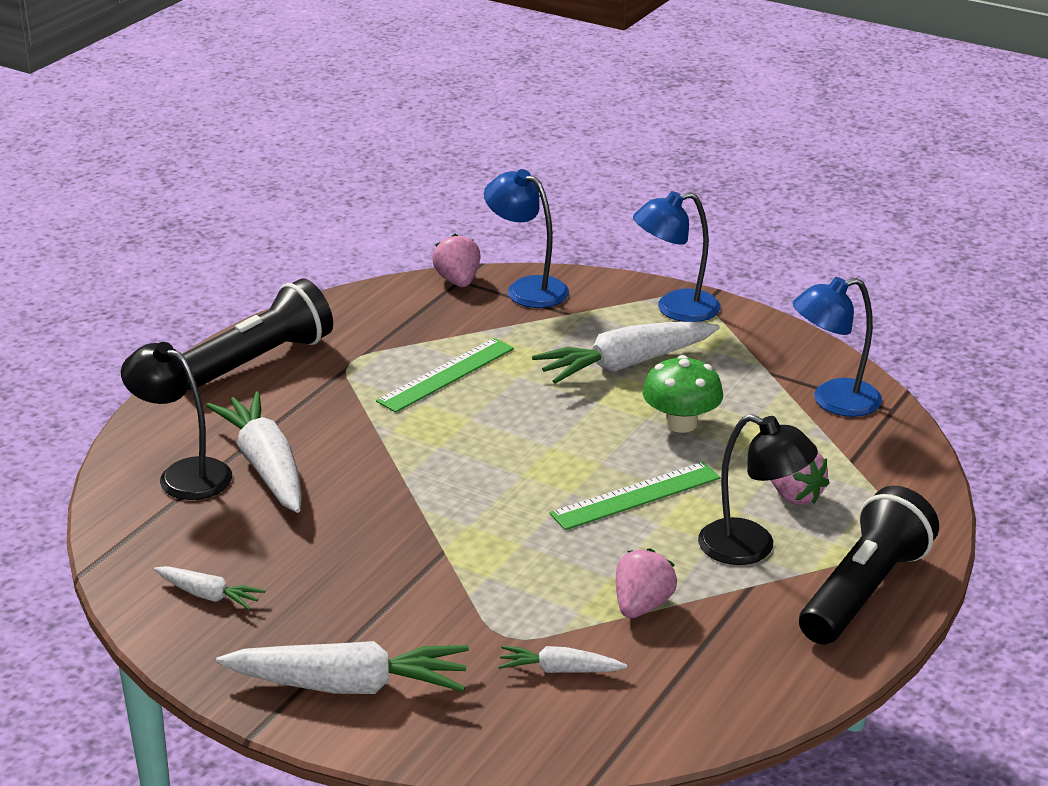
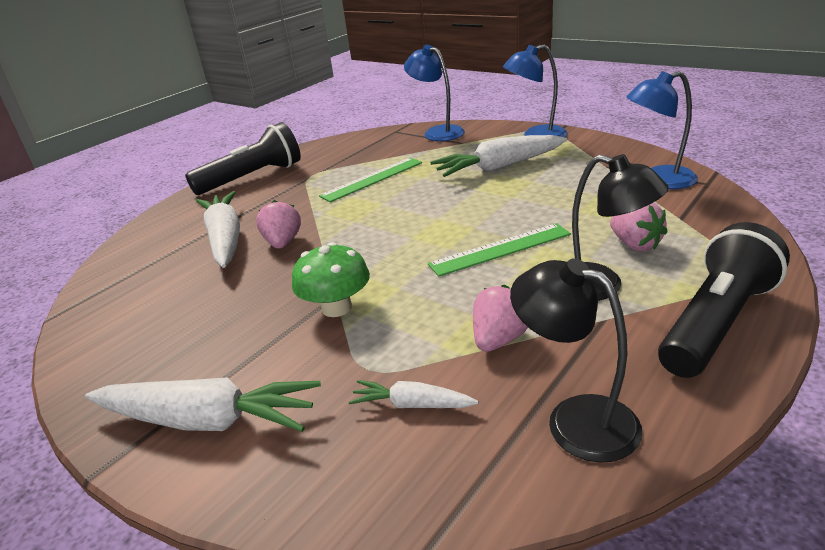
camera: 10 degrees right, 0 degrees up
black lamp [121,342,232,500] -> black lamp moved to [510,258,642,463]
white carrot [154,566,265,610] -> none
pink strawberry [432,234,481,287] -> pink strawberry moved to [256,200,301,249]
green mushroom [643,355,723,433] -> green mushroom moved to [292,242,370,317]

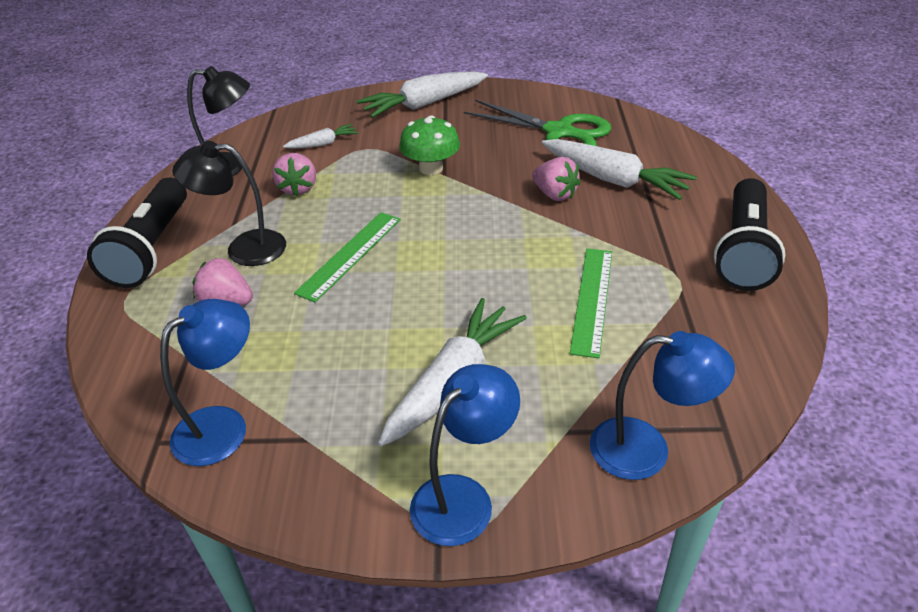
camera: 140 degrees right, 10 degrees up
none -> green scissors [464,100,611,146]

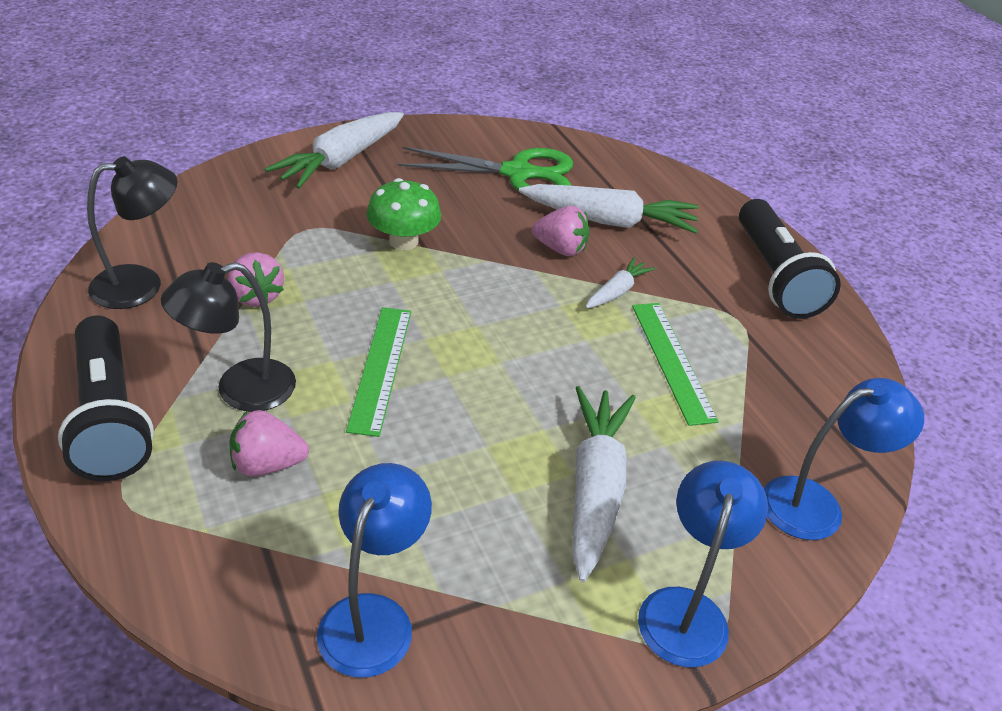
camera: 30 degrees left, 0 degrees up
white carrot [283,124,359,149] -> white carrot moved to [585,257,655,308]

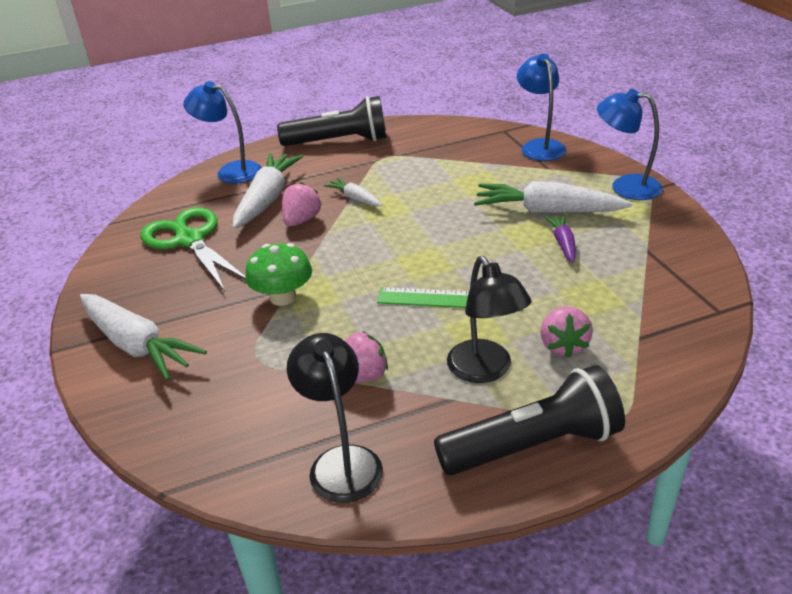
camera: 80 degrees left, 5 degrees down
blue lamp [317,463,432,678] -> blue lamp moved to [183,81,262,184]
green scissors [398,147,573,191] -> green scissors turned 45 degrees counterclockwise [141,207,245,291]
green ruler [632,303,719,426] -> none
none -> purple carrot [544,215,576,263]

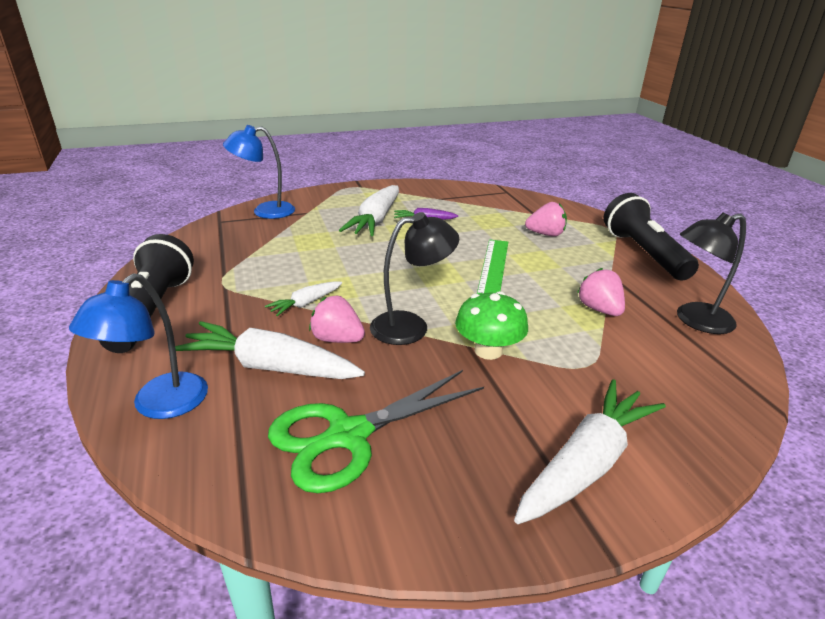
camera: 90 degrees left, 5 degrees down
black lamp [447,256,532,383] -> black lamp moved to [370,212,459,345]
blue lamp [597,89,663,200] -> none

